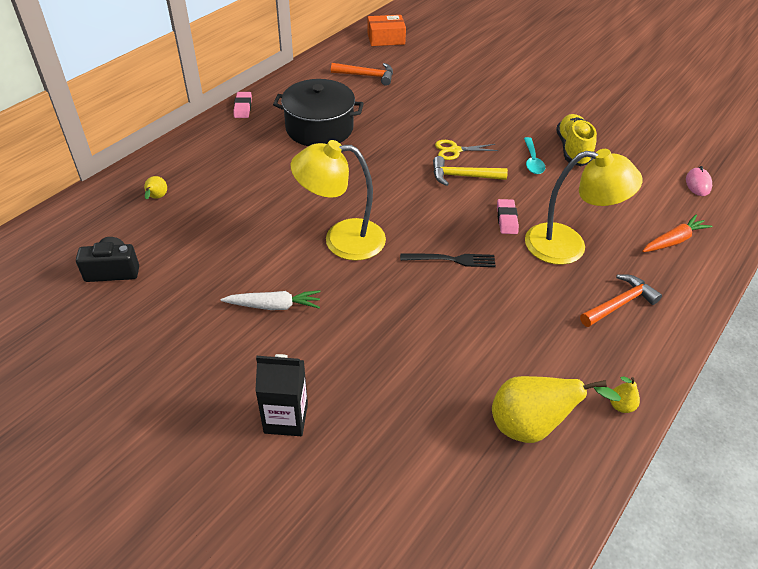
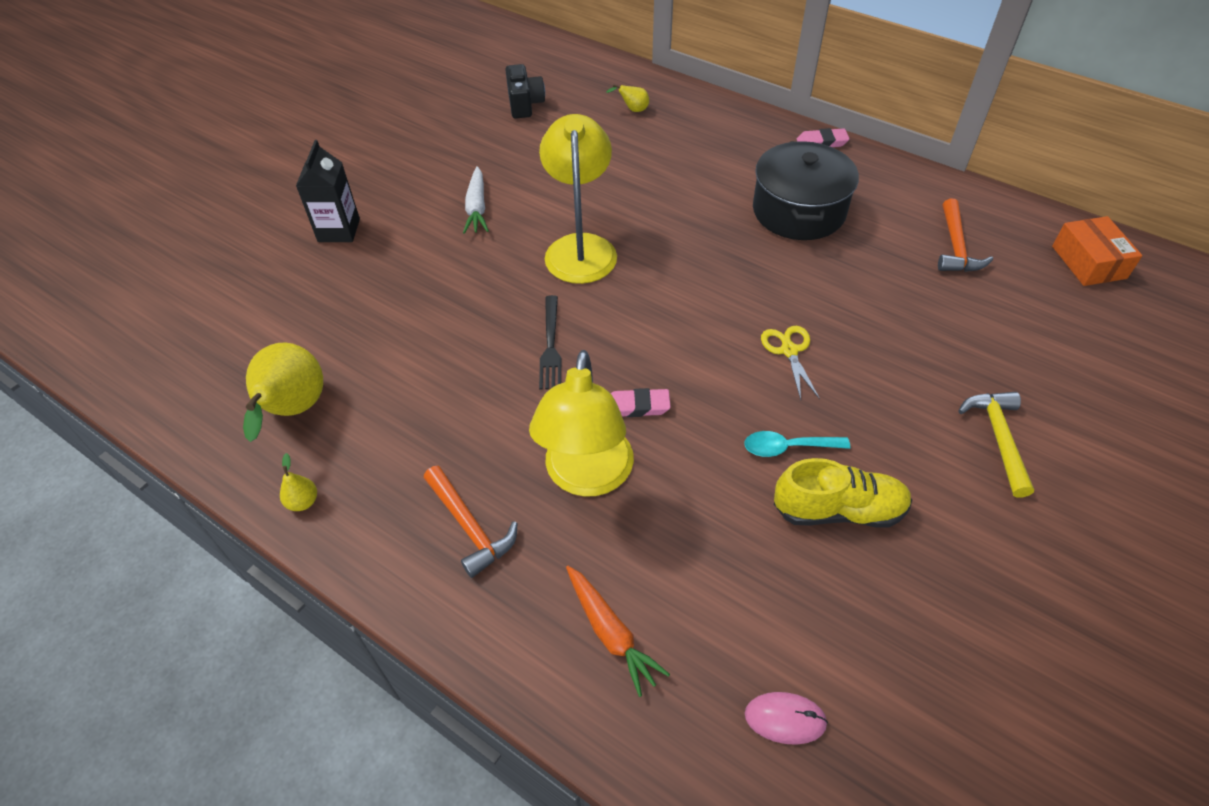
camera: 90 degrees right, 5 degrees up
yellow hammer [433,156,508,186] -> yellow hammer moved to [958,392,1034,498]

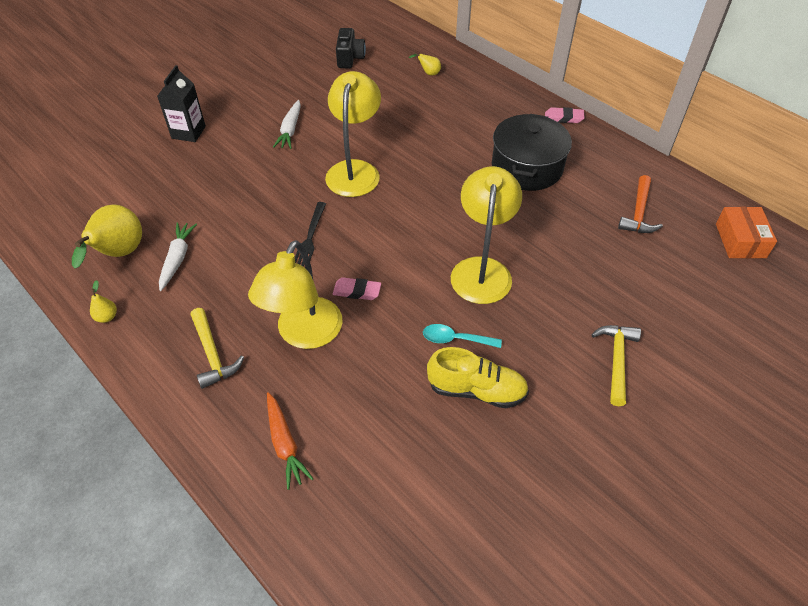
camera: 10 degrees right, 0 degrees up
orange hammer [424,466,517,578] -> yellow hammer [191,308,244,389]
pink mouse [745,692,828,745] -> none
yellow scissors [761,326,820,400] -> yellow lamp [451,166,522,304]
none -> white carrot [159,222,197,291]

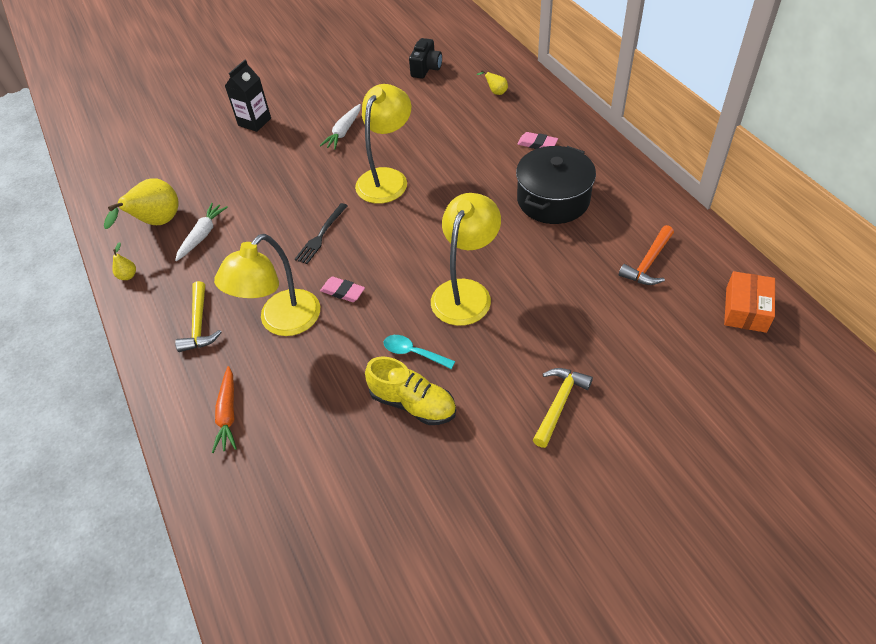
camera: 20 degrees right, 0 degrees up
pink eraser [545,107,585,123] -> pink eraser moved to [518,132,558,149]

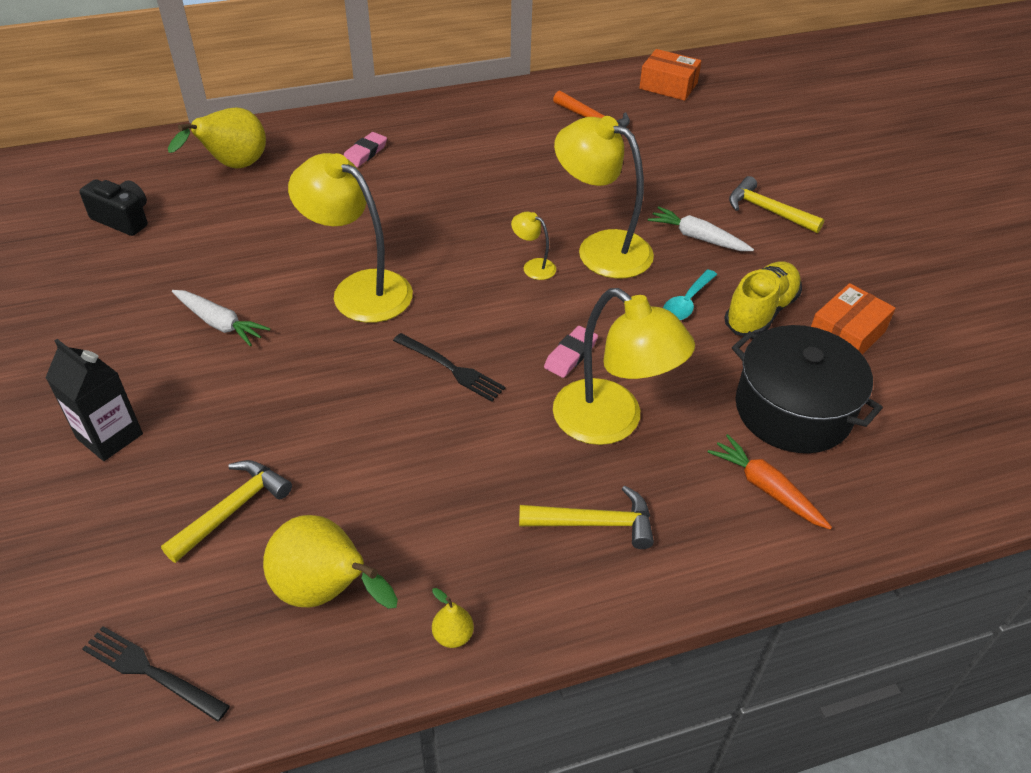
camera: 85 degrees left, 5 degrees down
white carrot [175,203,228,261] -> white carrot moved to [648,206,754,251]
orange carrot [212,366,237,453] -> orange carrot turned 135 degrees counterclockwise [708,434,832,530]
yellow pear [477,70,508,95] -> yellow pear [168,107,266,169], size x2.21
black pot [516,146,596,224] -> black pot moved to [732,325,883,453]
none -> black fork [82,626,230,722]
none -> yellow hammer [161,460,292,563]
none -> yellow lamp [511,212,556,280]
none -> orange box [811,283,895,355]

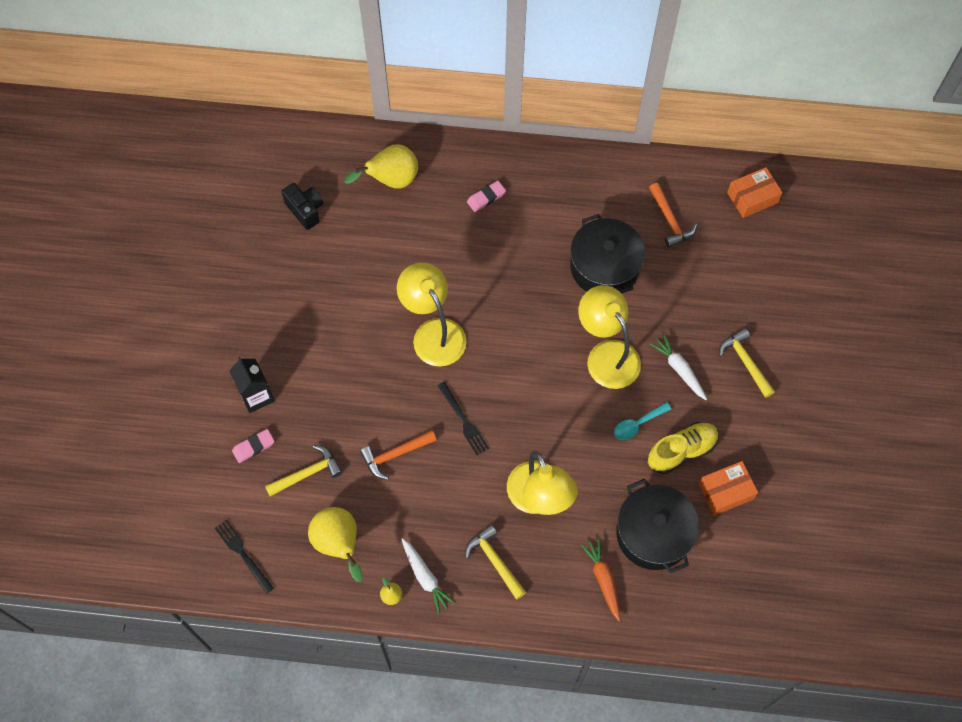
camera: 25 degrees right, 20 degrees up
white carrot [172,290,271,347] -> white carrot moved to [401,538,456,614]
yellow lamp [511,212,556,280] -> none
yellow hammer [519,485,654,549] -> yellow hammer turned 150 degrees counterclockwise [465,524,526,600]
pink eraser [544,326,598,378] -> pink eraser moved to [232,429,274,463]
orange box [639,49,702,101] -> orange box turned 75 degrees counterclockwise [727,167,783,218]
none -> orange hammer [360,430,437,480]
none -> black pot [570,214,645,294]

